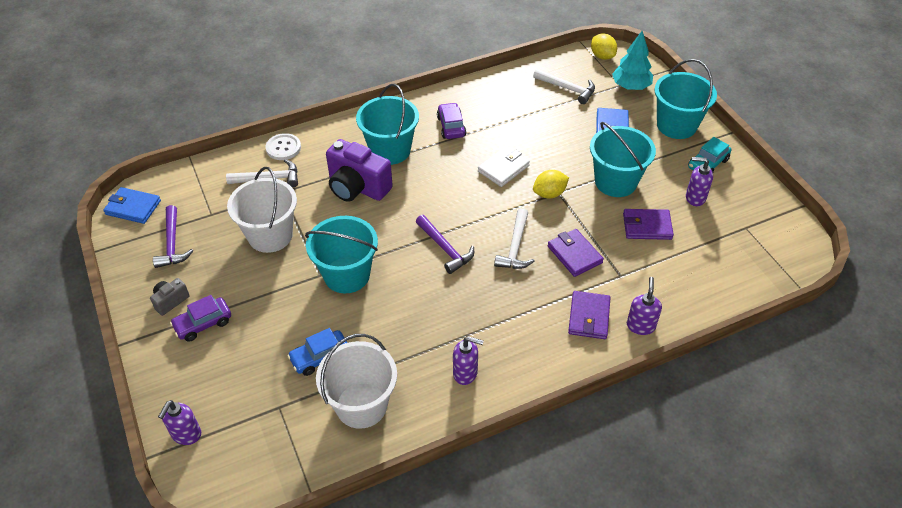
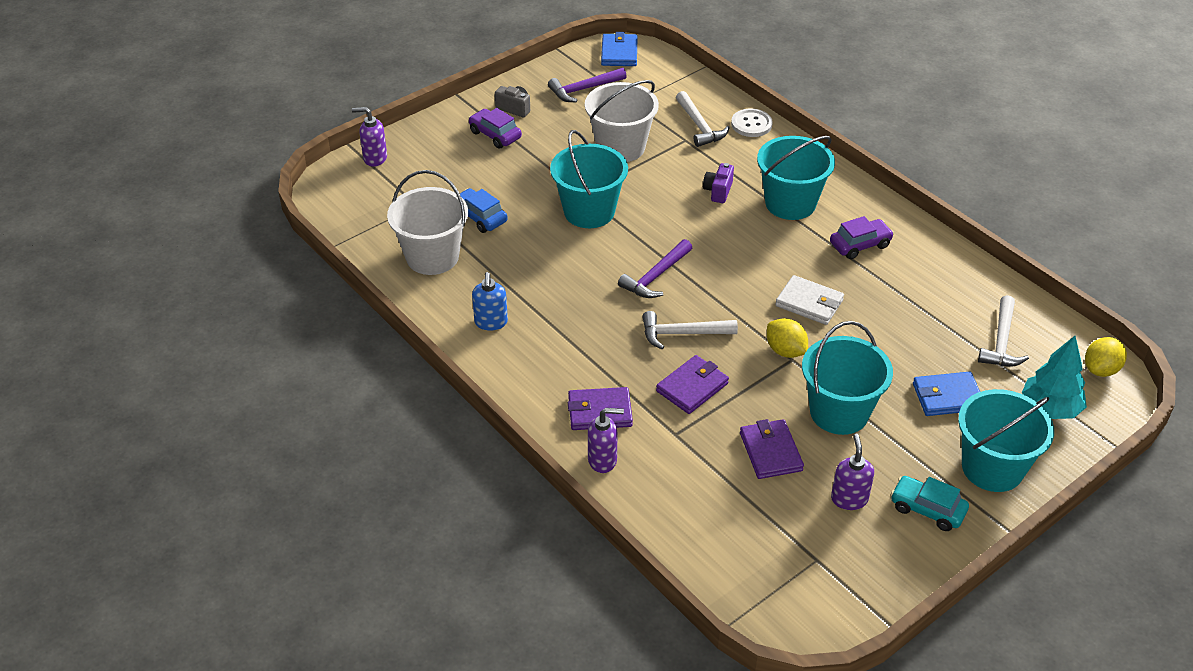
camera: 75 degrees right, 5 degrees down
purple camera [326,139,393,202] -> purple camera [703,163,734,203], size x0.49
purple soap dispenser [453,336,484,385] -> blue soap dispenser [472,272,508,331]

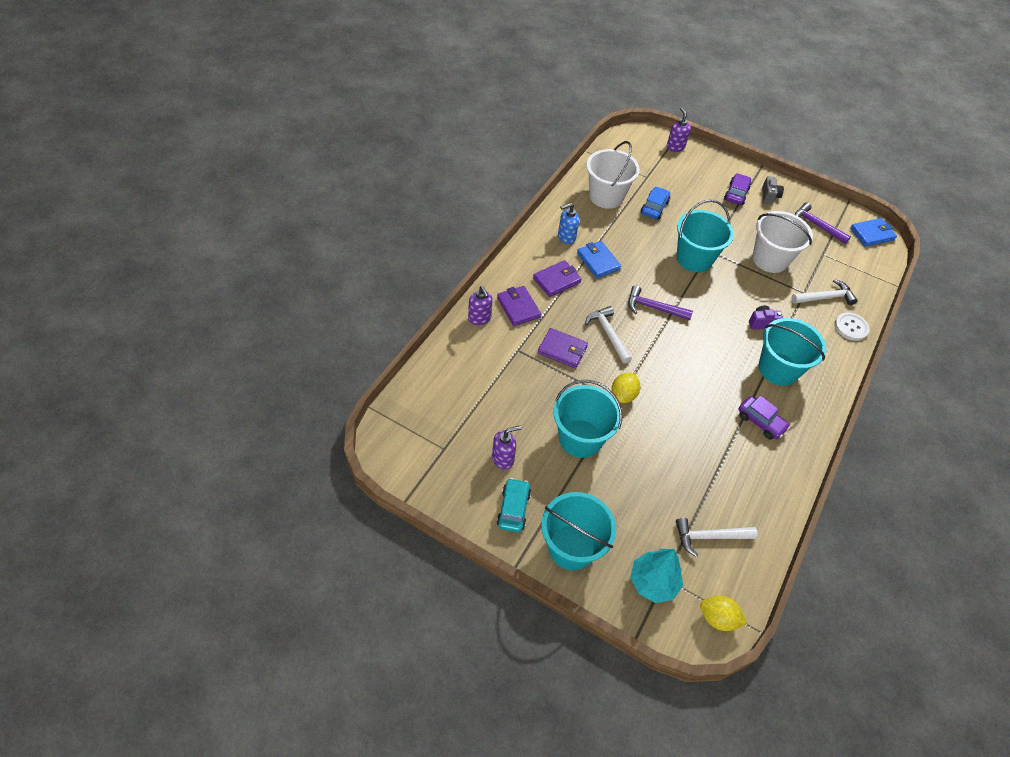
camera: 65 degrees right, 10 degrees up
white hammer [676,91,730,147] -> white hammer turned 150 degrees counterclockwise [792,279,858,305]
purple wallet [740,419,804,479] -> purple wallet moved to [533,260,581,297]
white wallet [775,275,844,325] -> none
blue wallet [913,371,980,416] -> blue wallet moved to [577,241,621,278]

